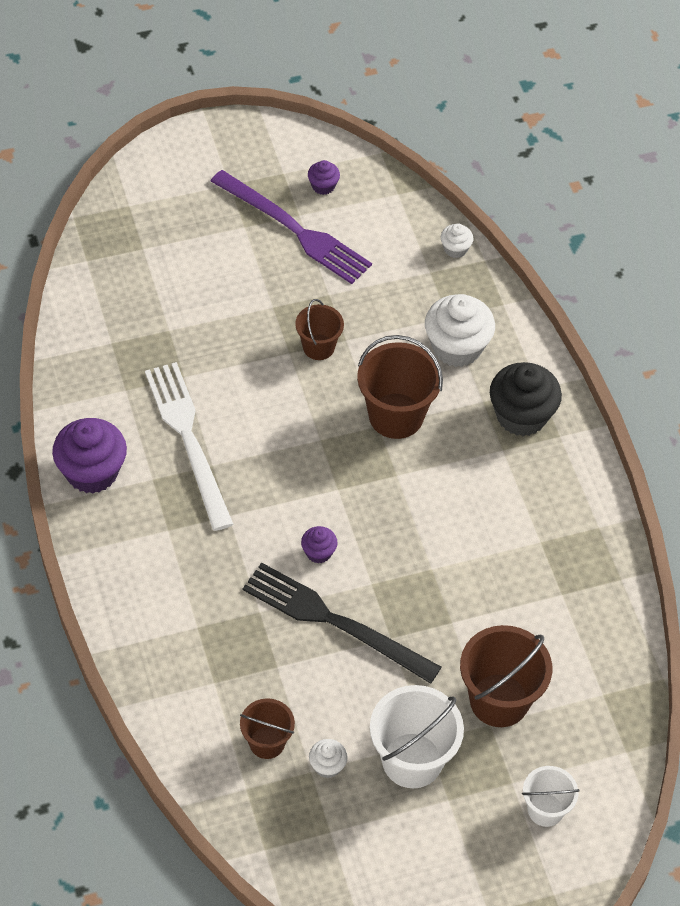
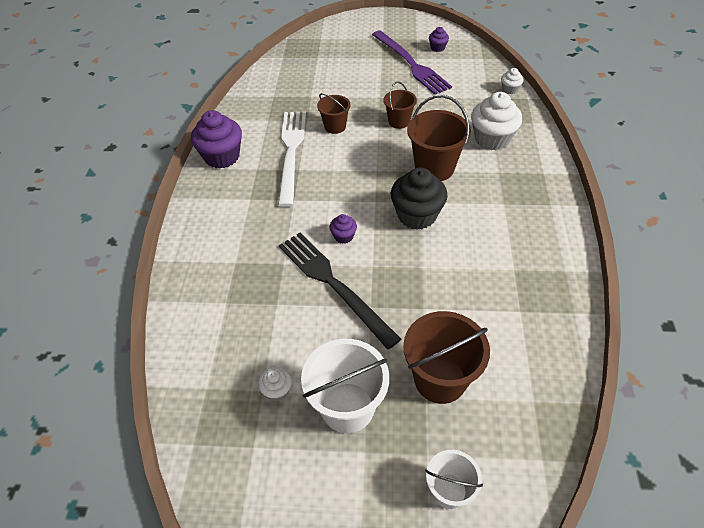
camera: 25 degrees right, 5 degrees down
brown bucket [240,698,295,759] -> brown bucket moved to [317,93,350,134]
black cupcake [490,362,562,436] -> black cupcake moved to [391,168,448,230]

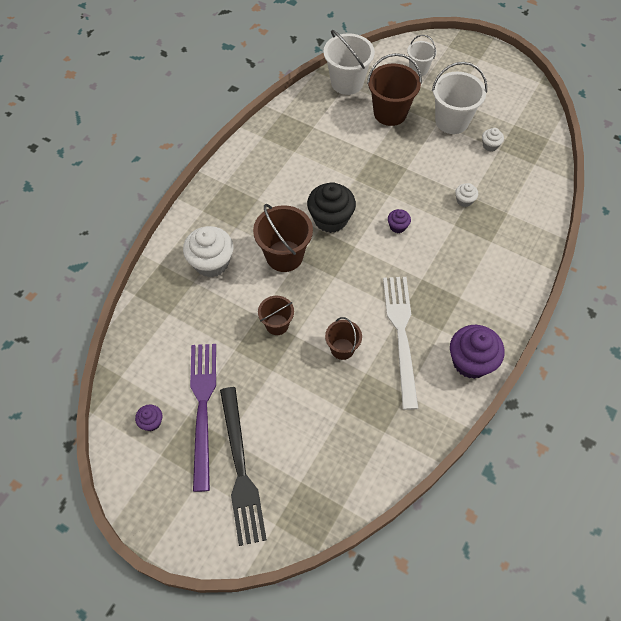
camera: 155 degrees left, 10 degrees up
white fork [278,112,306,207] -> white fork turned 150 degrees clockwise [383,277,419,410]
black fork [279,233,401,350] -> black fork moved to [220,387,267,546]
white cupcake [501,68,524,94] -> white cupcake moved to [455,183,478,207]
none -> white bucket [323,30,375,95]

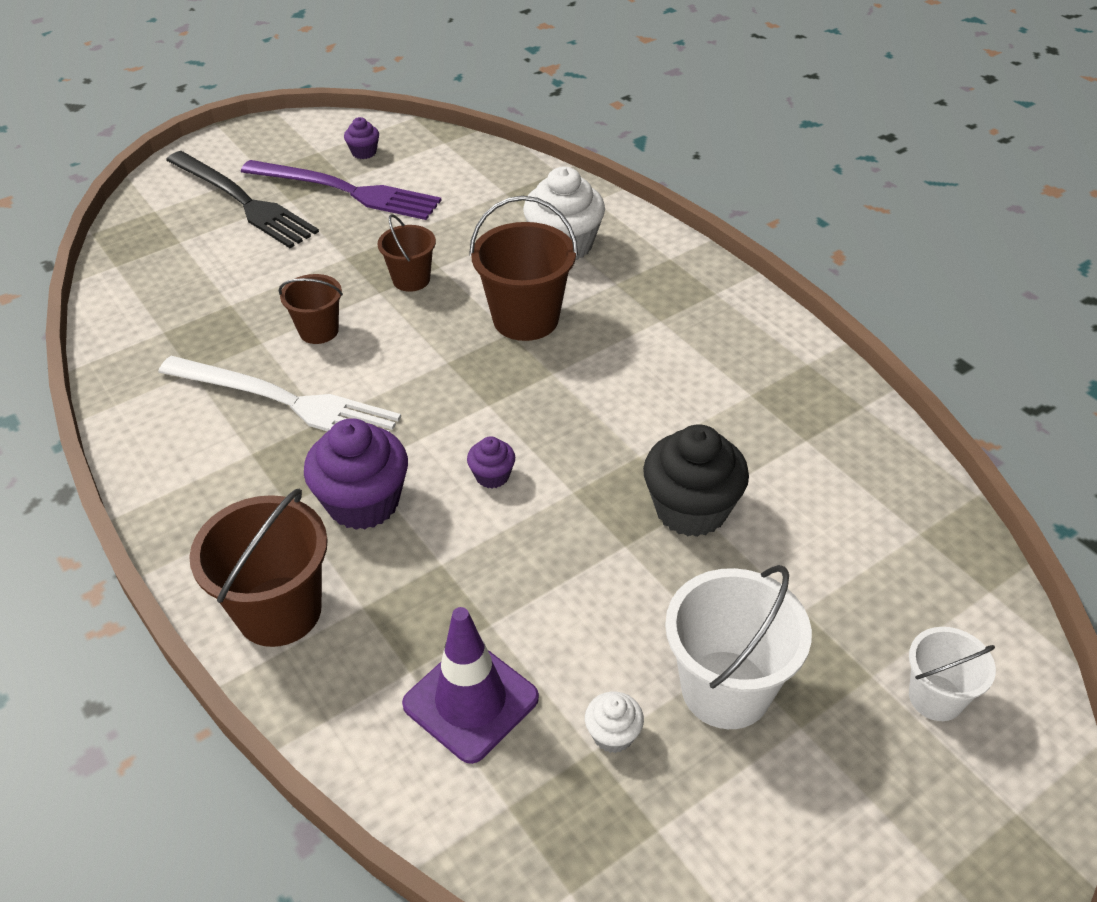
camera: 115 degrees right, 15 degrees down
black fork [220,387,267,546] -> black fork turned 150 degrees counterclockwise [166,151,319,248]
black cupcake [307,182,356,233] -> black cupcake moved to [643,425,749,537]
white bucket [323,30,375,95] -> none
brown bucket [367,53,422,126] -> brown bucket moved to [189,489,328,647]
purple cupcake [450,325,504,379] -> purple cupcake moved to [304,418,408,530]
white cupcake [455,183,478,207] -> none
none -> purple traffic cone [402,607,539,764]

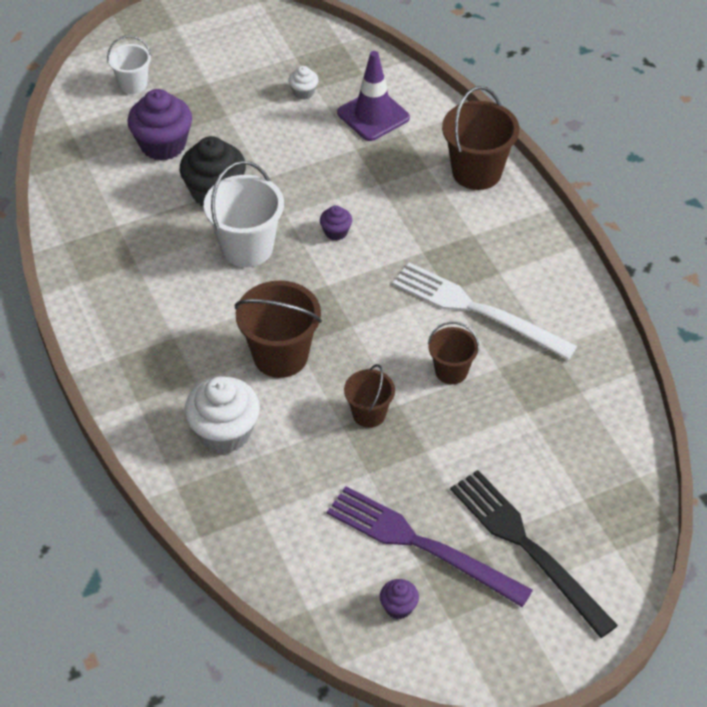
camera: 170 degrees left, 5 degrees up
purple cupcake [304,418,408,530] -> purple cupcake moved to [127,89,192,161]
white bucket [665,565,812,729] -> white bucket moved to [204,161,284,267]

